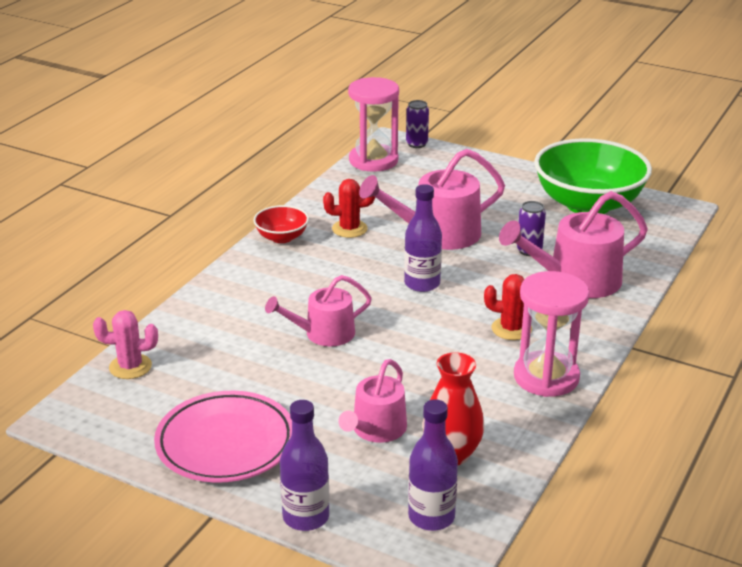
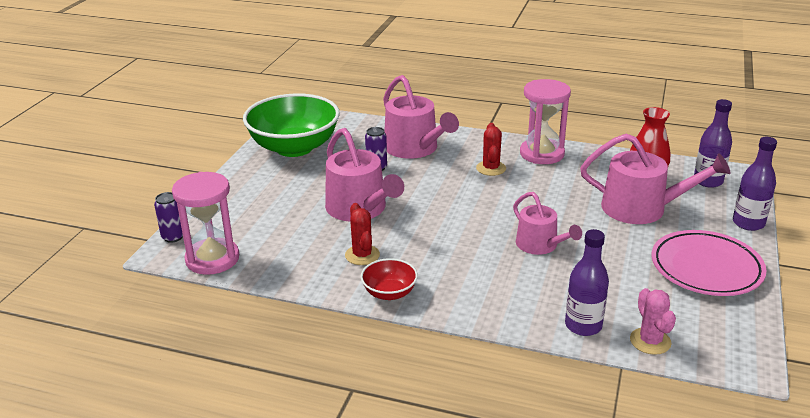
camera: 100 degrees left, 0 degrees up
pink watering can [338,359,407,443] -> pink watering can [580,134,731,224], size x1.58
purple bottle [404,184,442,292] -> purple bottle moved to [565,229,609,336]

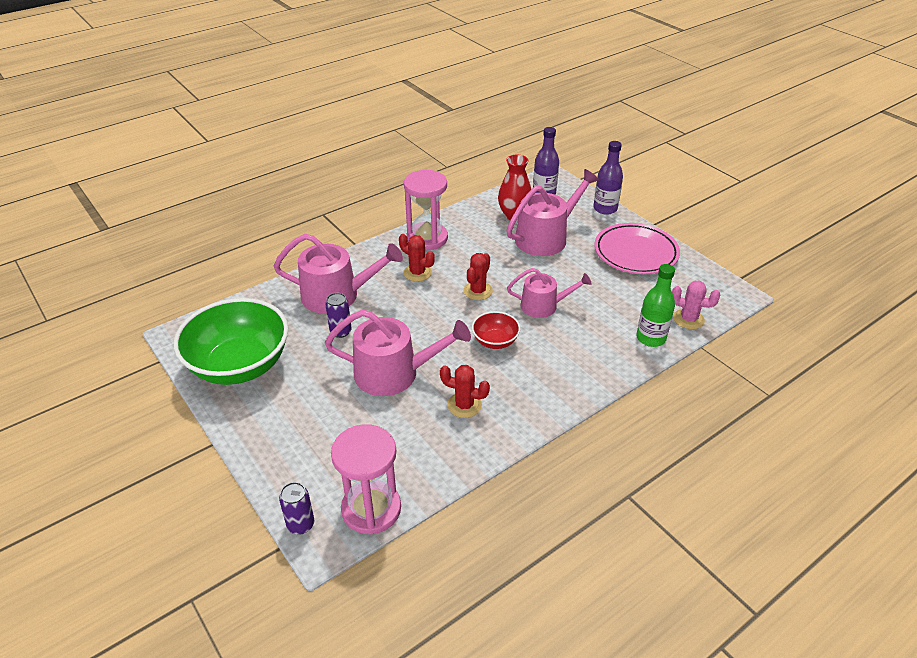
camera: 55 degrees left, 10 degrees up
red bowl [361,258,418,300] -> red bowl moved to [472,311,521,349]
purple bottle [565,229,609,336] -> green bottle [636,264,675,347]
none -> red cactus [463,253,493,300]

